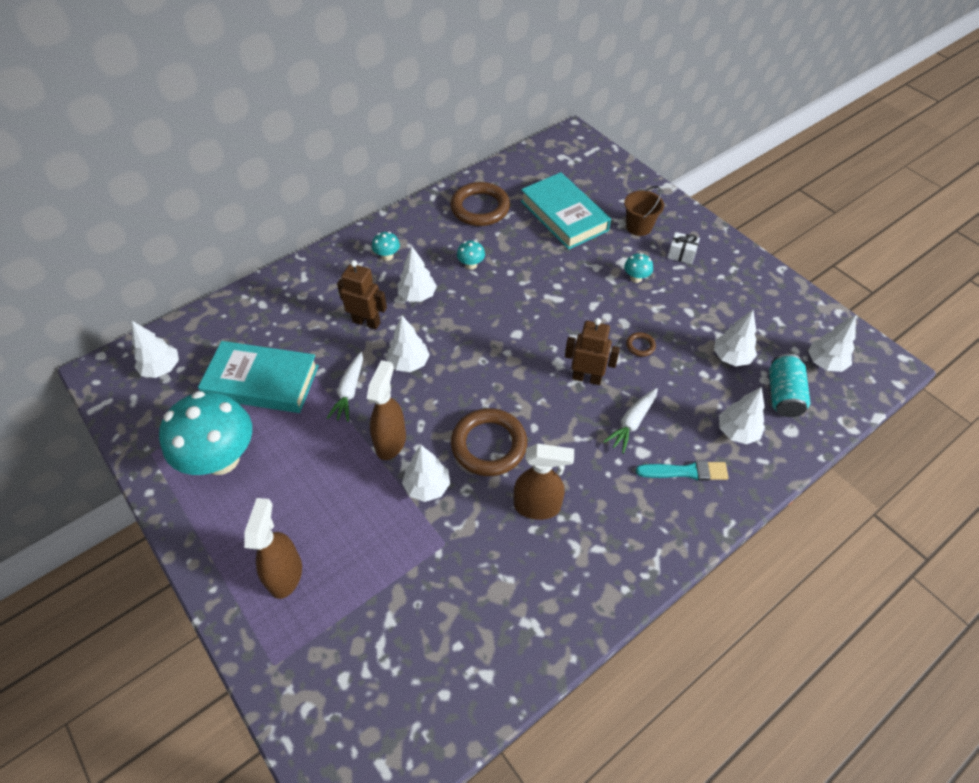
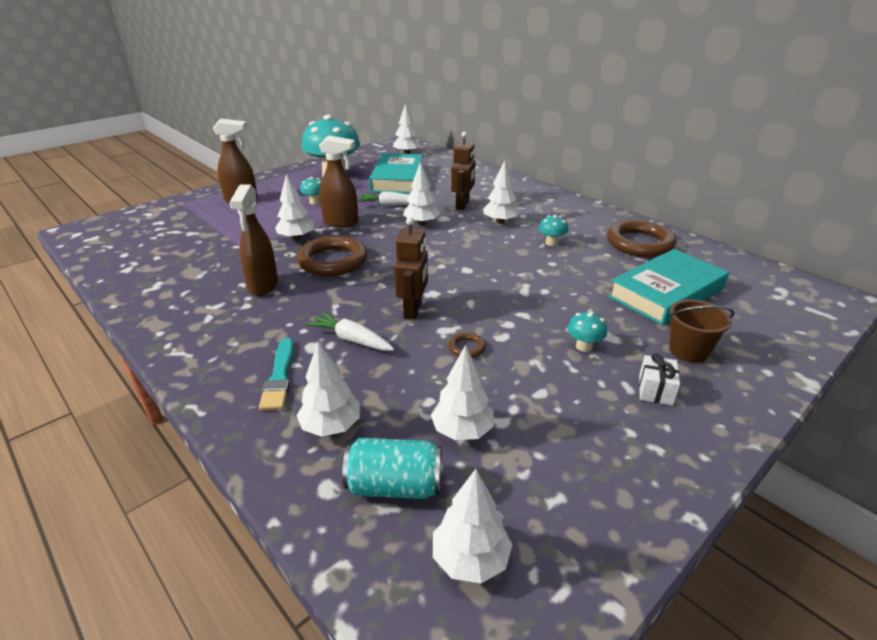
camera: 85 degrees right, 20 degrees down
turquoise mushroom [372,232,400,261] -> turquoise mushroom moved to [300,177,322,205]

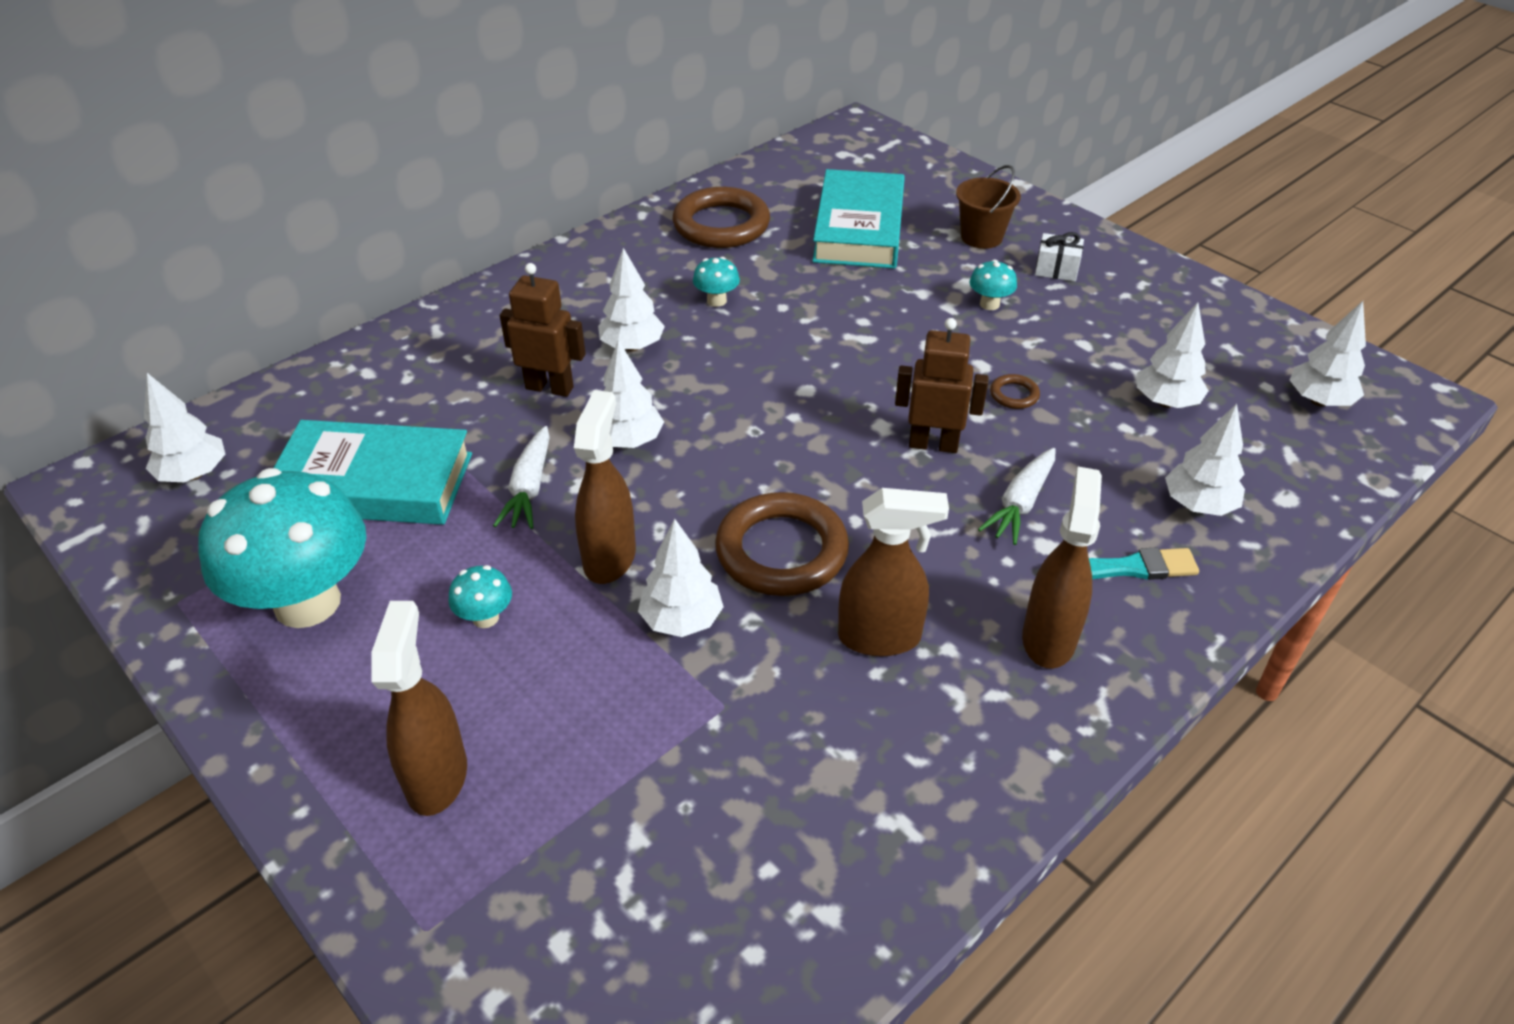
camera: 90 degrees left, 10 degrees up
turquoise can [342,438,442,499] -> none
turquoise book [608,249,729,325] -> turquoise book turned 45 degrees clockwise [812,169,905,269]
none -> brown spray bottle [1022,467,1102,669]

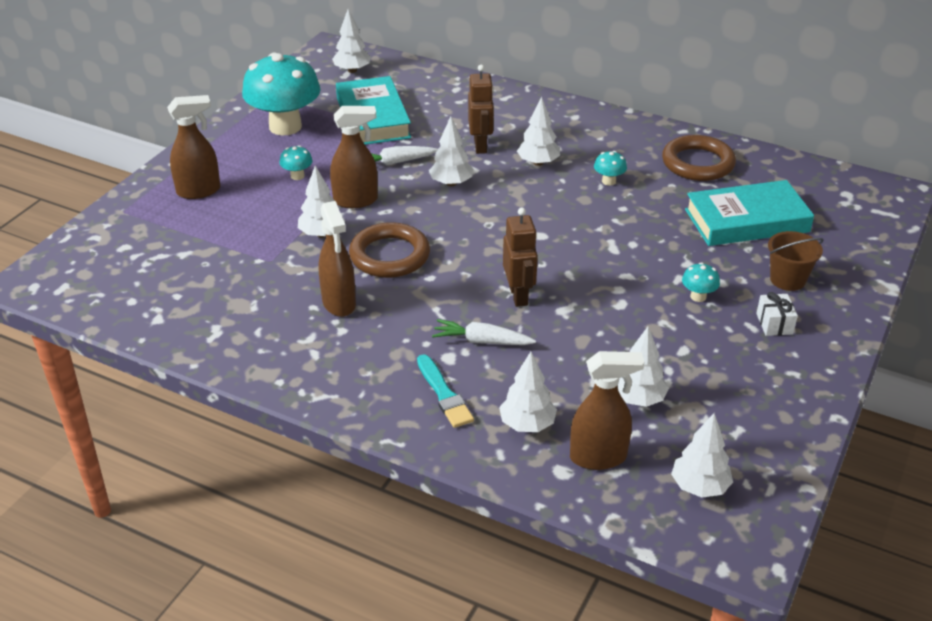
camera: 70 degrees right, 5 degrees down
brown ring [990,374,1040,409] -> none
brown spray bottle [1022,467,1102,669] -> brown spray bottle moved to [570,351,644,470]

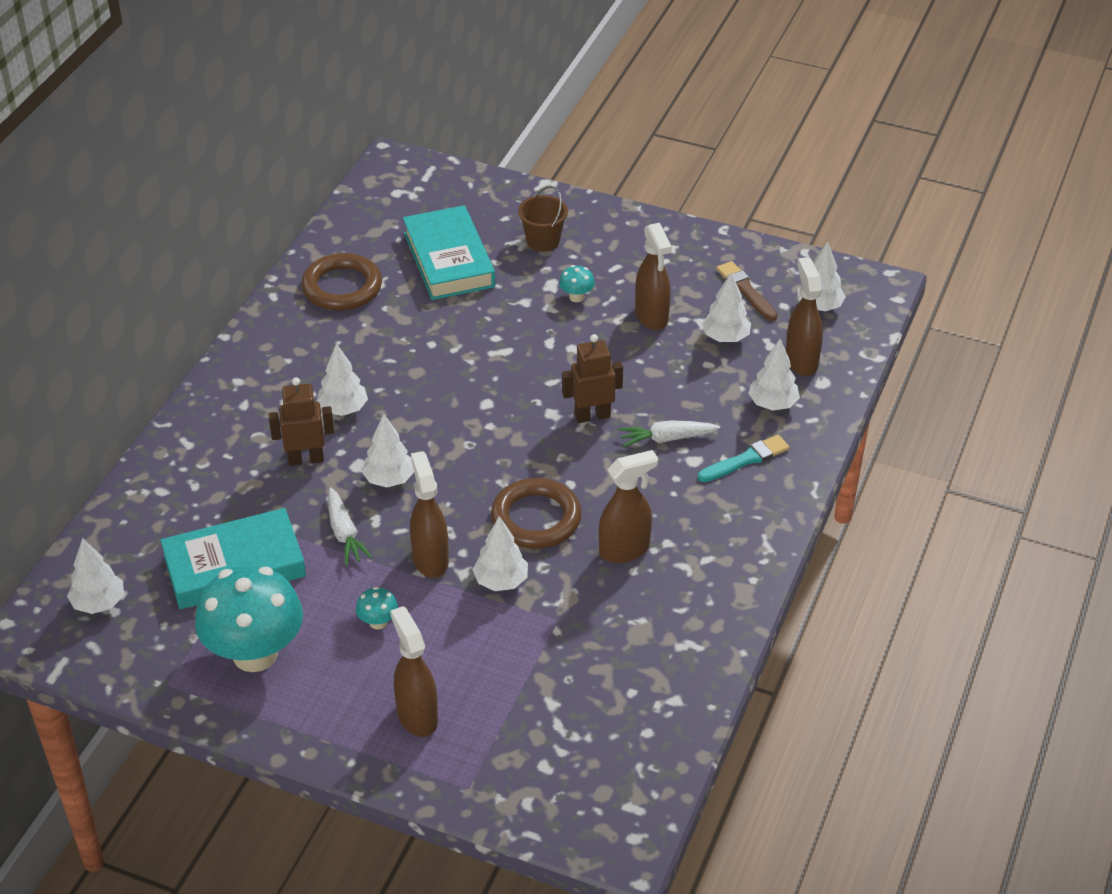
camera: 95 degrees left, 5 degrees up
white carrot [432,319,536,345] -> white carrot turned 75 degrees clockwise [618,420,720,447]
turquoise mushroom [594,151,627,186] -> none
white gift [756,292,798,336] -> none
none -> brown spray bottle [635,223,672,330]
none -> brown brush [716,261,778,321]

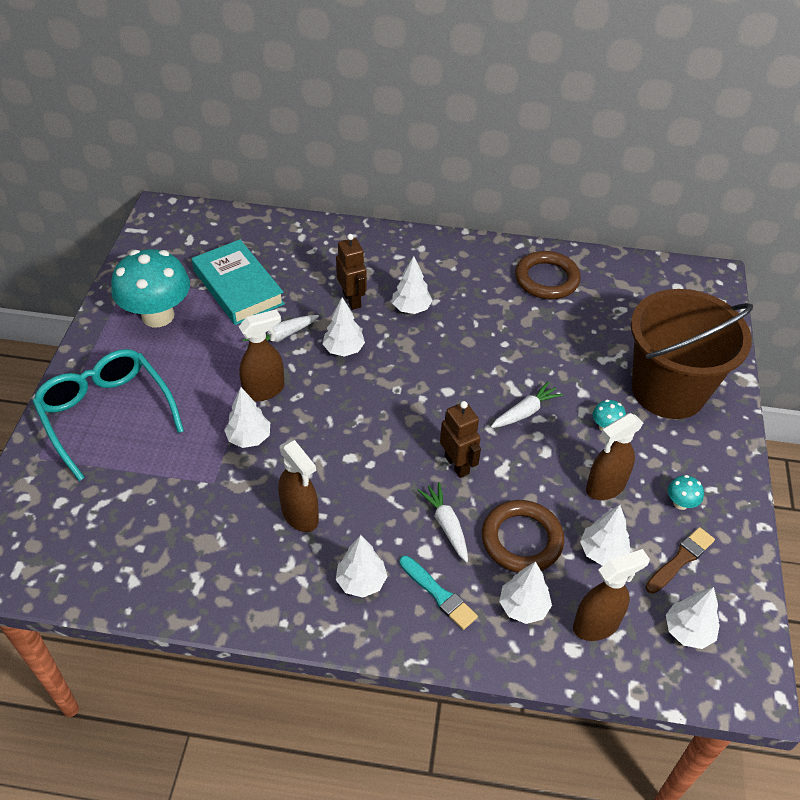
camera: 75 degrees right, 5 degrees up
white tree [67,538,124,614] -> white tree moved to [336,535,387,598]
turquoise mushroom [356,587,398,630] -> turquoise mushroom moved to [668,475,704,510]
brown spray bottle [390,606,438,737] -> turquoise glasses [32,349,184,481]
turquoise book [403,205,495,300] -> none
brown ring [491,478,582,549] -> brown ring moved to [482,500,564,573]
brown bucket [518,186,568,252] -> brown bucket [631,289,753,419], size x2.43
none -> white carrot [491,381,563,428]

